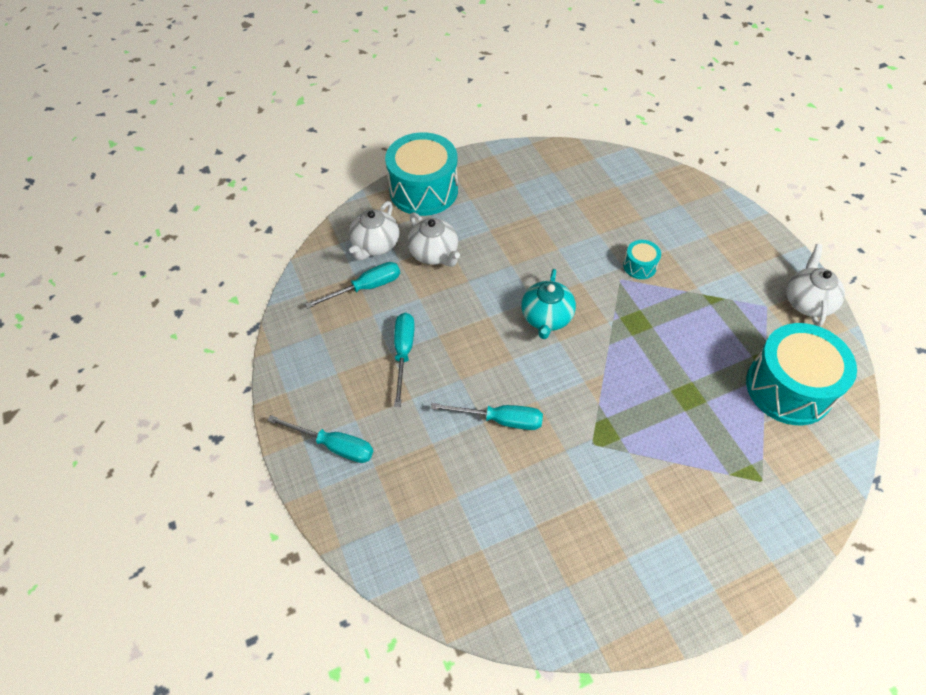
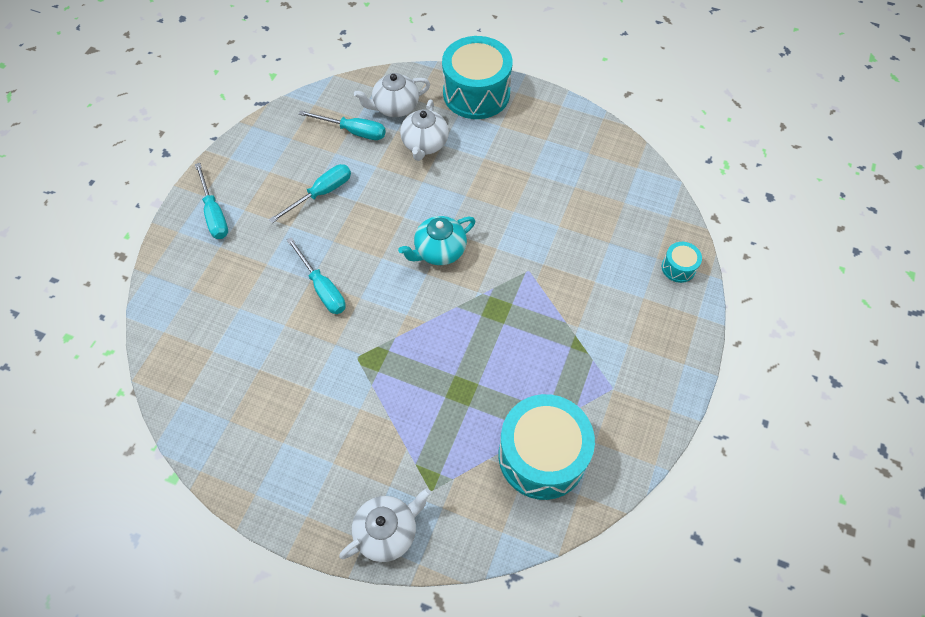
camera: 45 degrees right, 5 degrees up
turquoise drum [623,240,661,279] -> turquoise drum moved to [662,242,702,283]
white teapot [787,244,845,327] -> white teapot moved to [339,488,431,562]

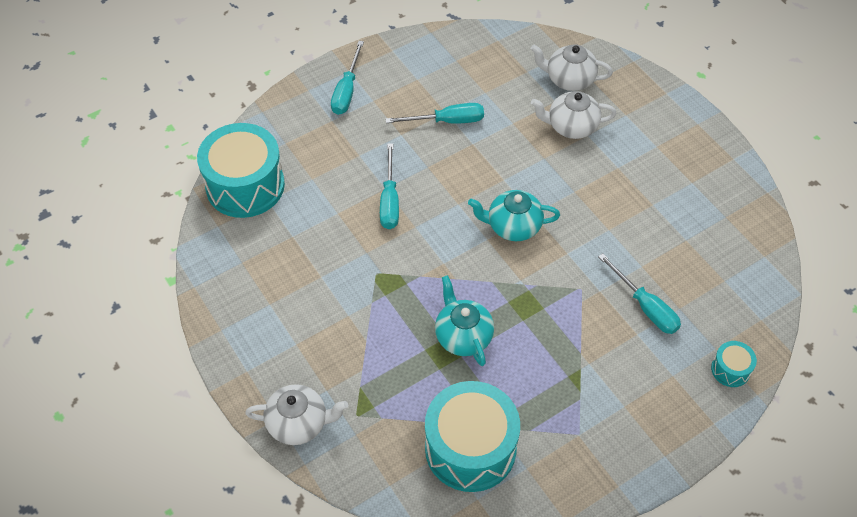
camera: 35 degrees right, 5 degrees down
turquoise screwdriver [299,110,386,140] -> turquoise screwdriver moved to [598,253,681,334]
white teapot [400,100,449,161] -> white teapot turned 45 degrees clockwise [531,91,617,139]
turquoise drum [442,36,513,119] -> turquoise drum moved to [197,123,285,218]
none -> turquoise teapot [435,275,494,366]

